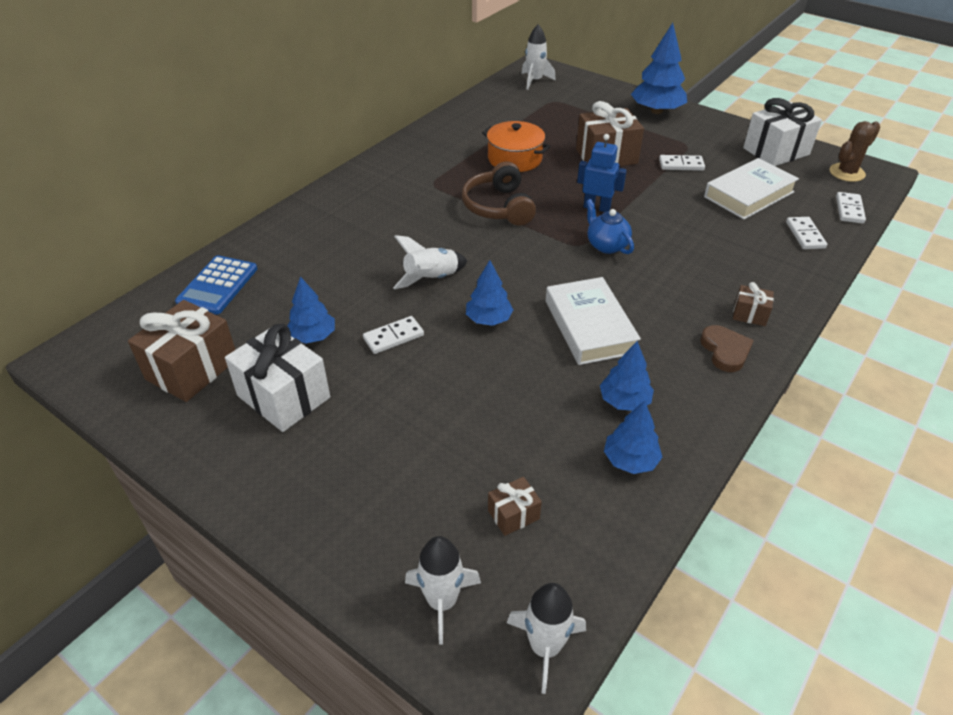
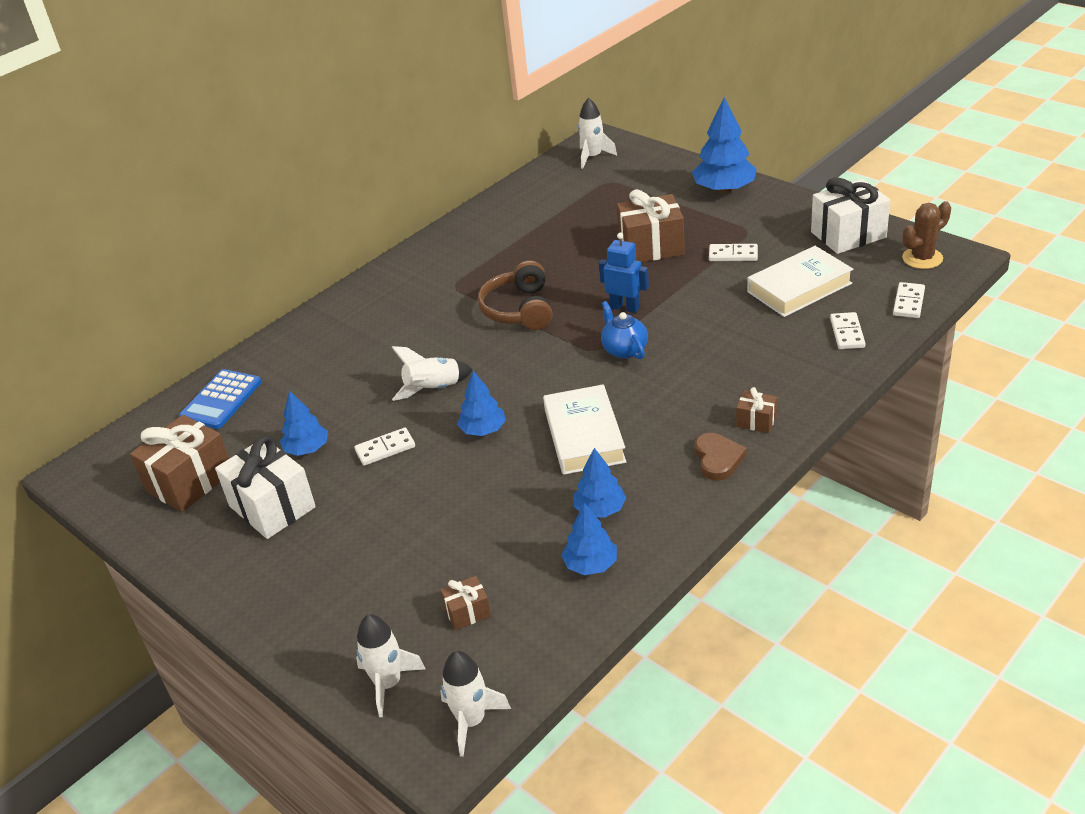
camera: 10 degrees right, 5 degrees down
orange pot [482,121,551,172] -> none

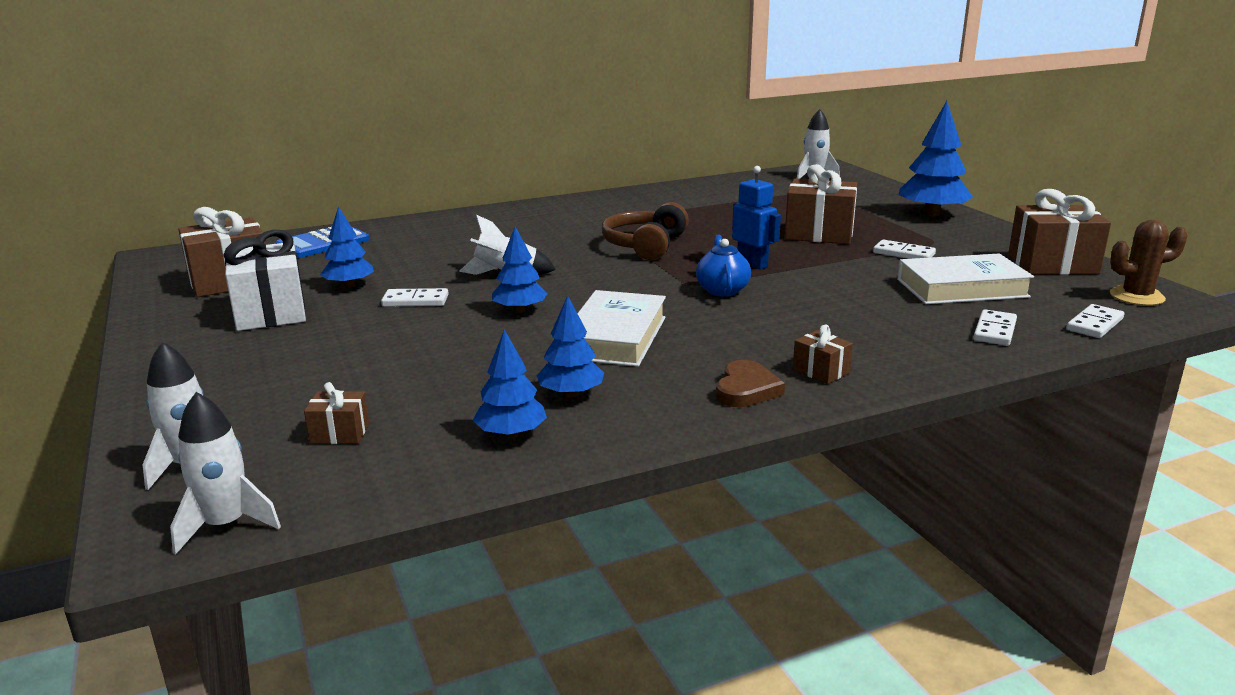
camera: 20 degrees right, 15 degrees down
white gift [811,178,890,254] -> brown gift [1008,189,1111,275]

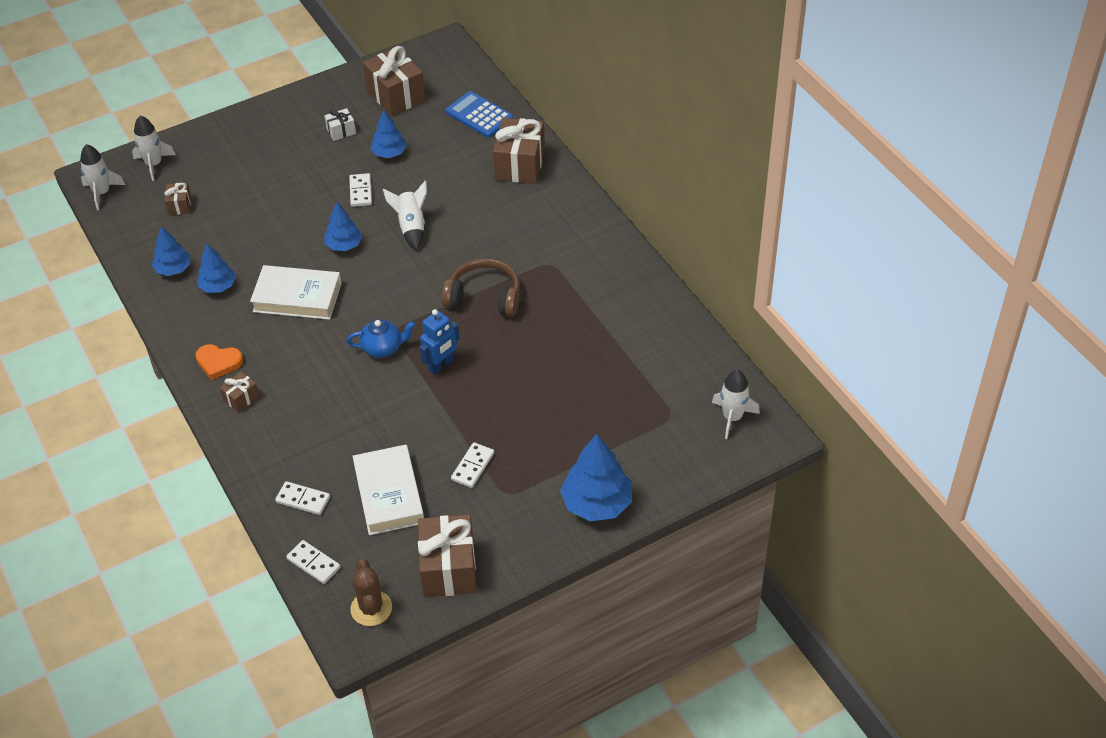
camera: 85 degrees right, 25 degrees up
white gift [223,230,306,331] -> white gift [324,108,356,141], size x0.49
brown heart [716,360,785,407] -> orange heart [195,344,243,380]
brown gift [785,164,857,244] -> brown gift moved to [493,118,545,184]

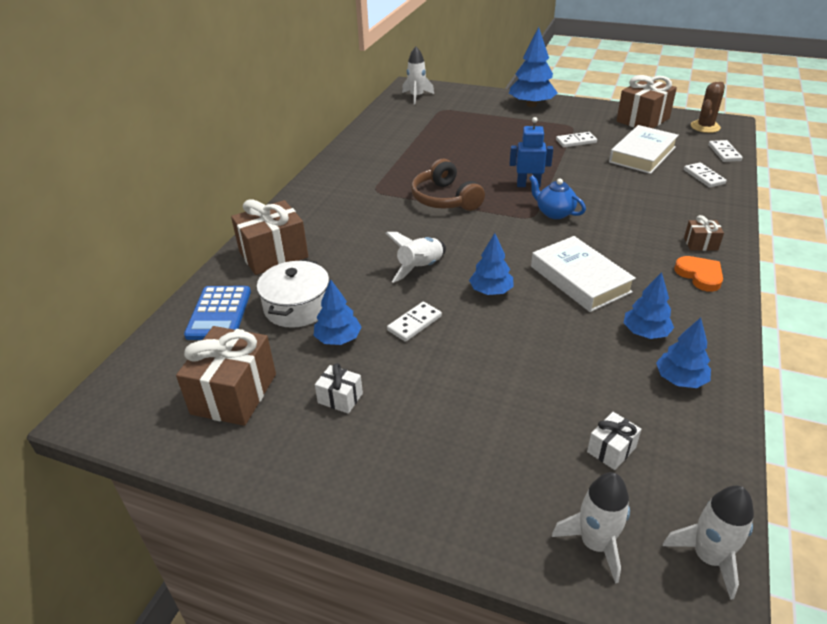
camera: 130 degrees left, 10 degrees down
brown gift [164,183,191,215] -> white gift [587,412,641,470]
none -> white pot [257,260,329,328]

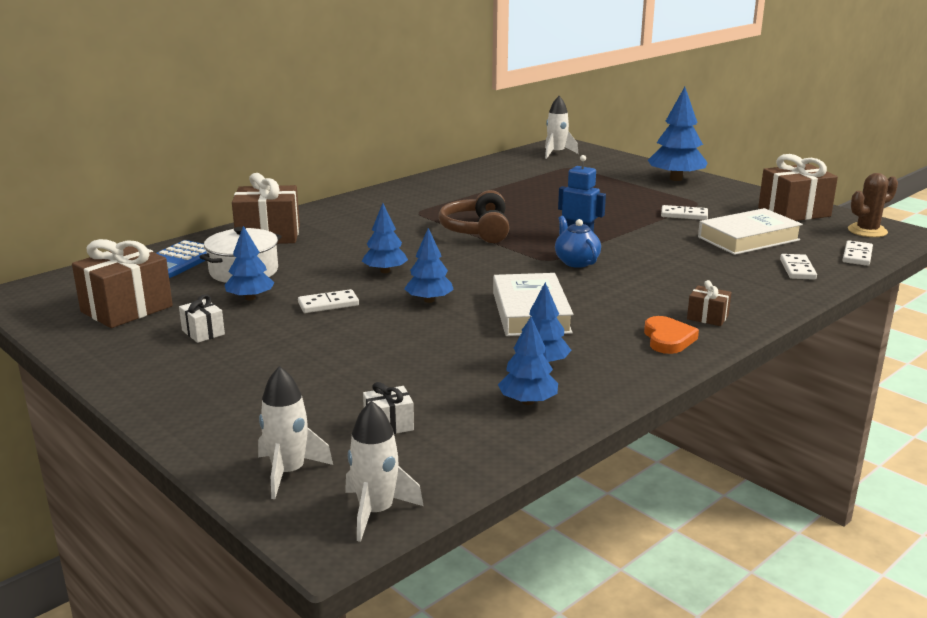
camera: 25 degrees right, 15 degrees down
white rocket [386,232,446,283] -> blue tree [362,203,408,273]

